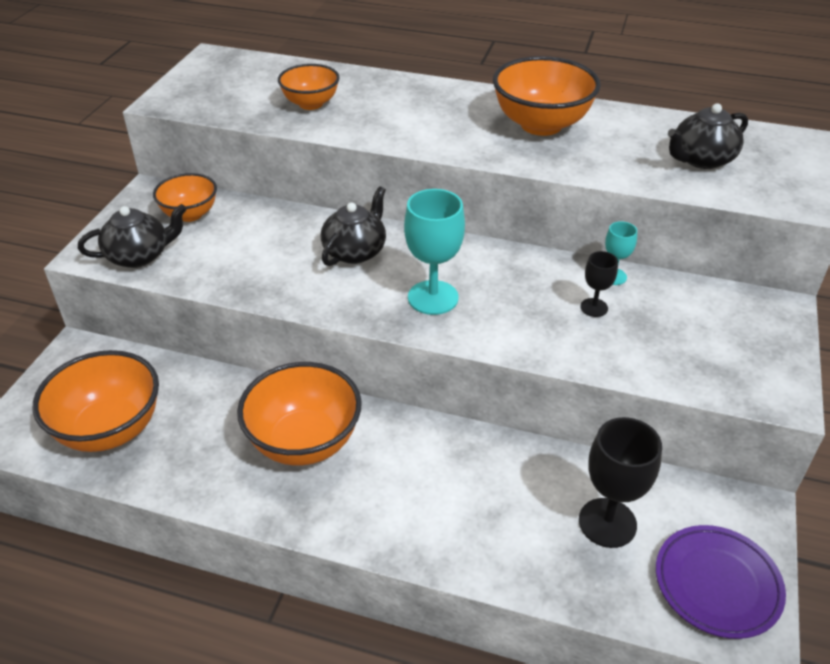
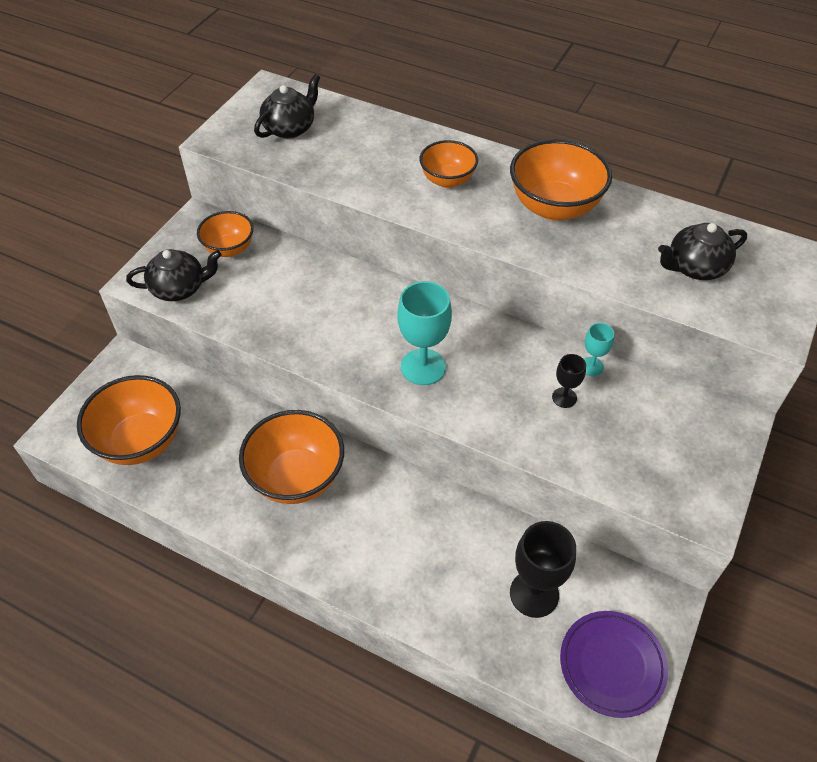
camera: 10 degrees right, 10 degrees up
orange bowl [278,64,340,110] -> orange bowl moved to [419,140,478,188]
black teapot [321,186,386,266] -> black teapot moved to [254,74,321,139]

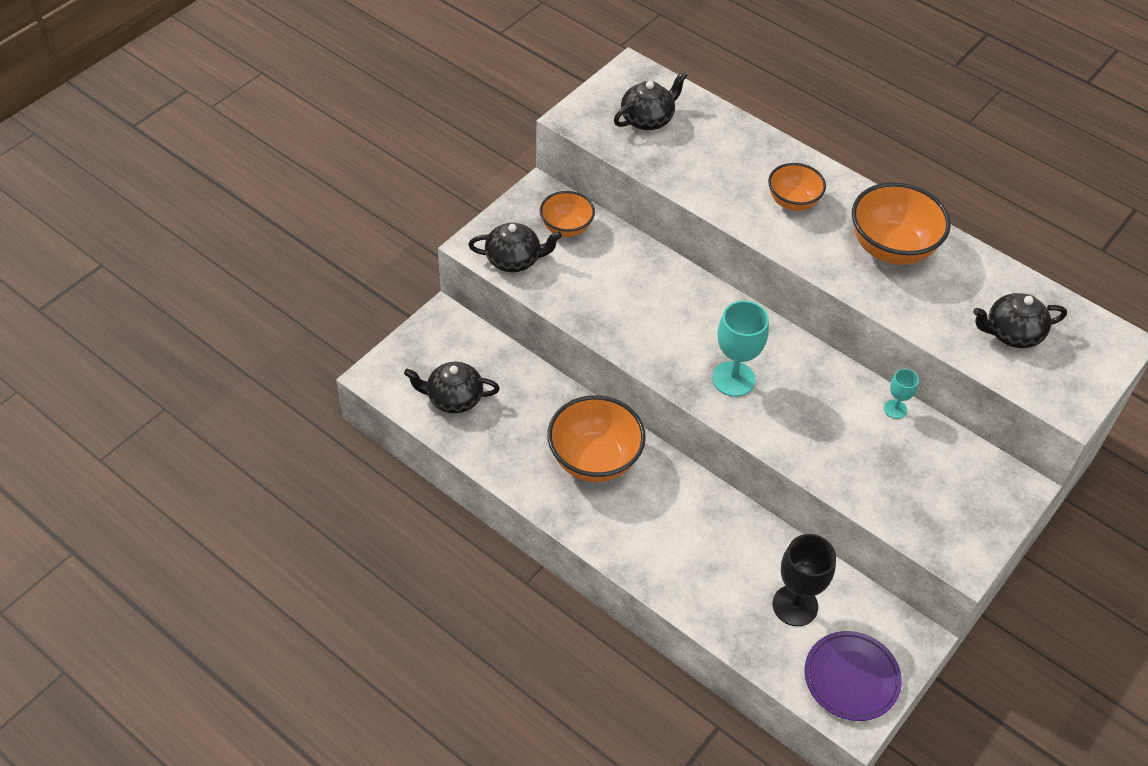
camera: 10 degrees right, 0 degrees up
orange bowl [77,375,181,465] -> black teapot [404,362,500,413]
black goblet [552,354,586,408] -> none

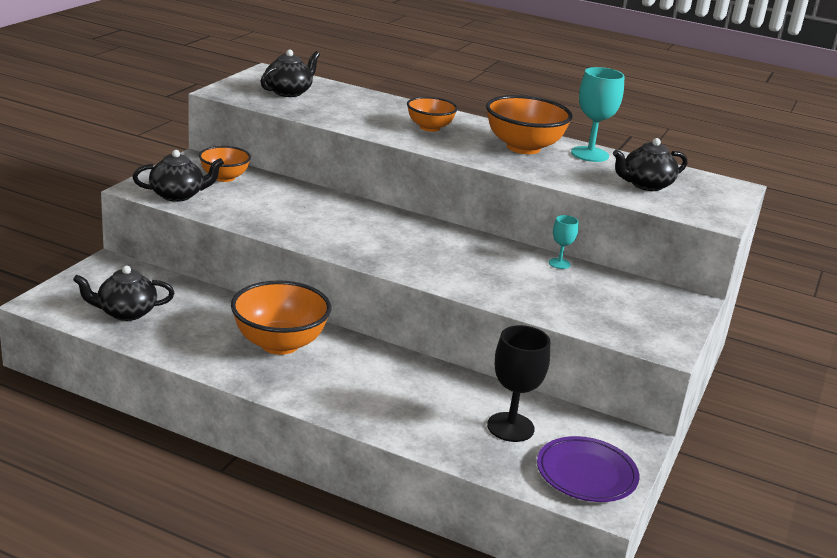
camera: 15 degrees left, 25 degrees down
turquoise goblet [712,301,769,397] -> turquoise goblet moved to [571,67,625,162]

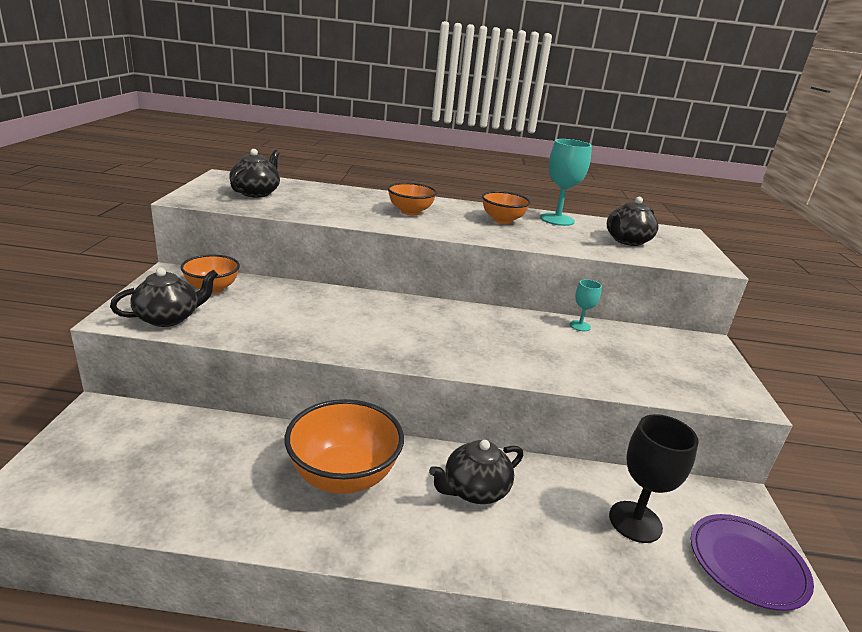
camera: 20 degrees left, 0 degrees up
black teapot [73,266,174,321] -> black teapot moved to [429,440,523,504]
orange bowl [486,95,573,154] -> orange bowl [482,191,531,224], size x0.61

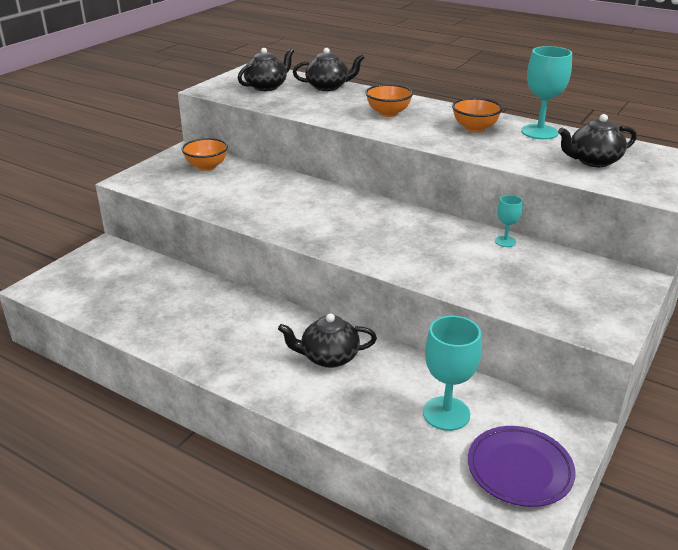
camera: 30 degrees right, 5 degrees up
black teapot [110,268,218,327] -> black teapot moved to [293,48,364,91]
orange bowl [285,399,404,494] -> none
black goblet [609,414,699,543] -> turquoise goblet [423,316,482,431]

